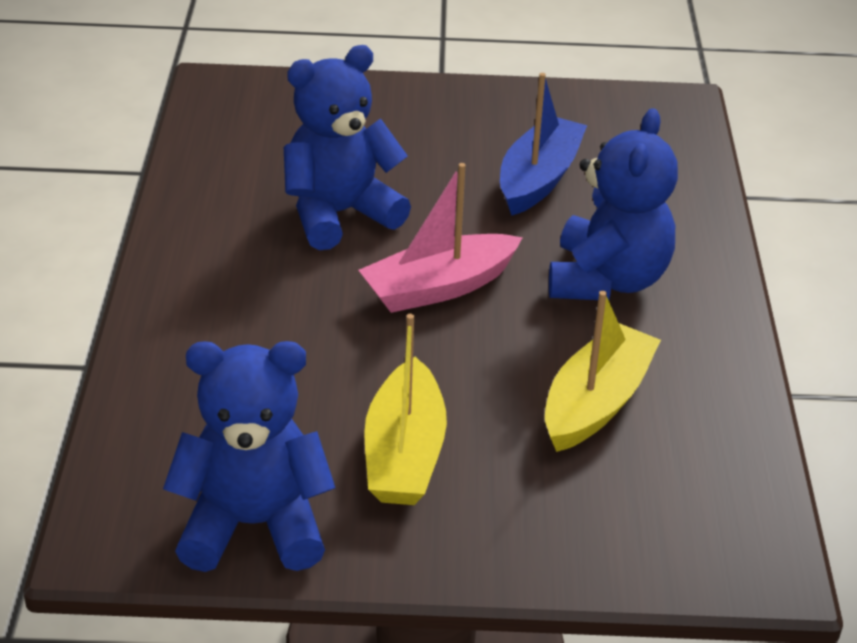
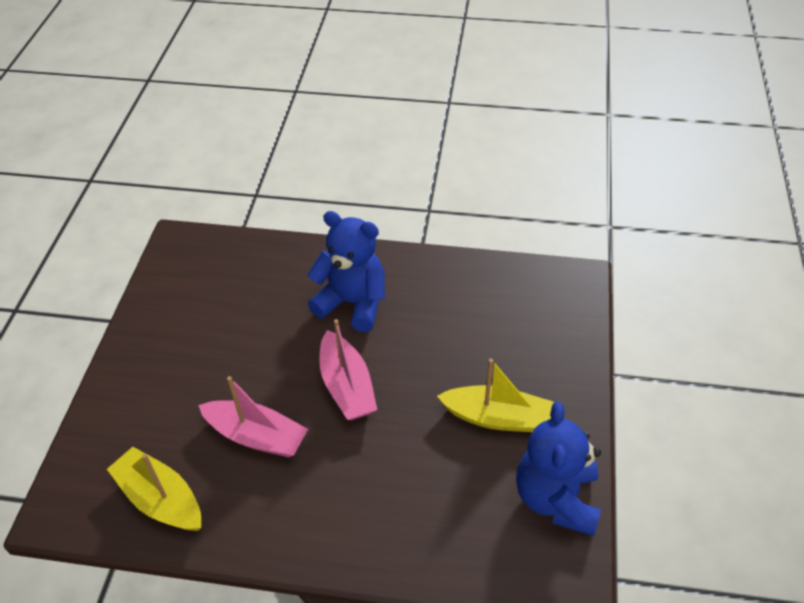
camera: 80 degrees left, 10 degrees up
blue teddy bear [284,45,411,250] -> pink boat [198,376,308,457]
blue boat [500,73,587,216] -> none
yellow boat [545,291,661,452] -> yellow boat moved to [107,447,201,531]

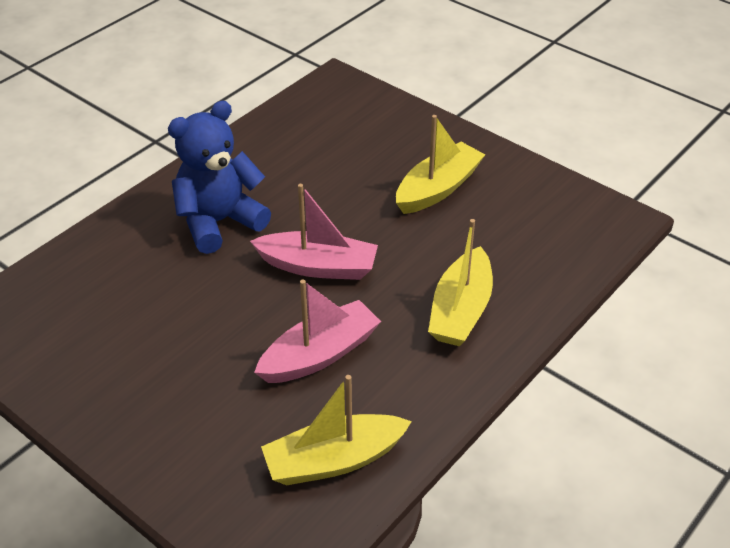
camera: 60 degrees left, 5 degrees down
blue teddy bear [516,402,601,536] -> none
none -> yellow boat [428,219,493,346]

